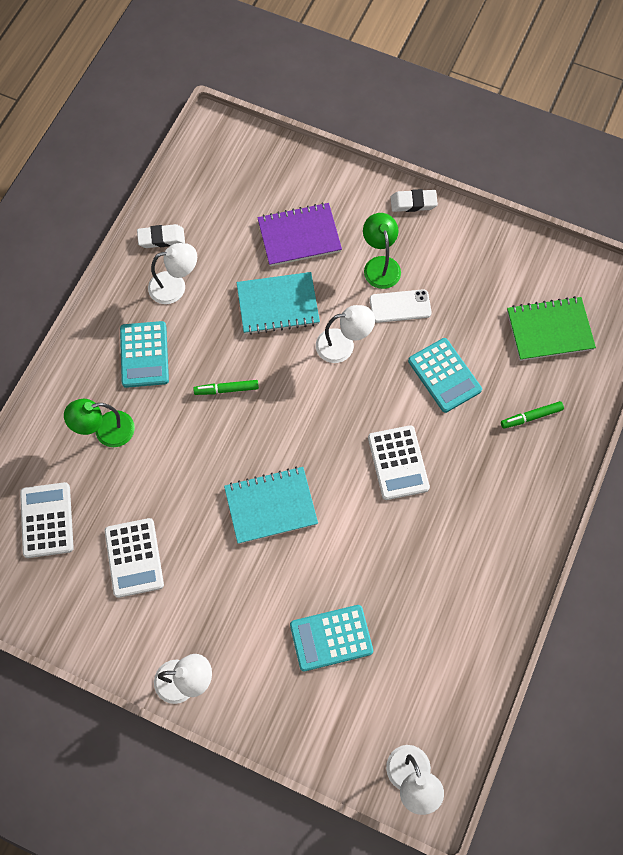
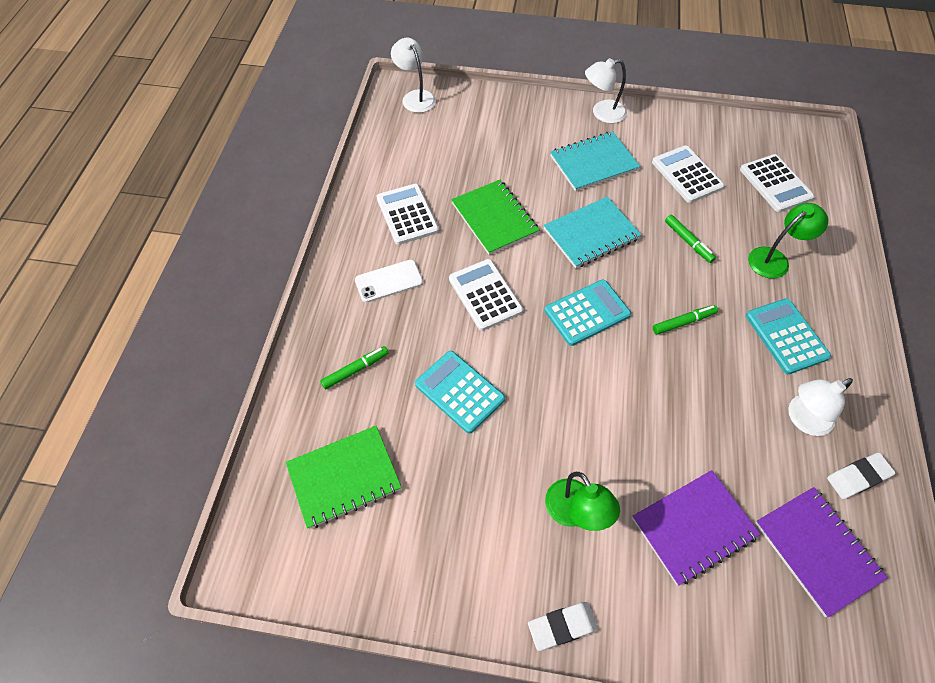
camera: 165 degrees right, 10 degrees down
turquoise notebook [236,272,320,335] -> turquoise notebook moved to [550,131,640,191]
turquoise calculator [290,605,373,672] -> turquoise calculator moved to [545,279,631,346]
white lamp [316,305,375,363] -> none
white phone [370,289,432,323] -> white phone moved to [355,260,423,303]
none -> white calculator [376,184,439,245]
none -> green notebook [451,180,539,255]
none -> green marker [665,215,716,263]
none -> purple notebook [755,487,888,617]

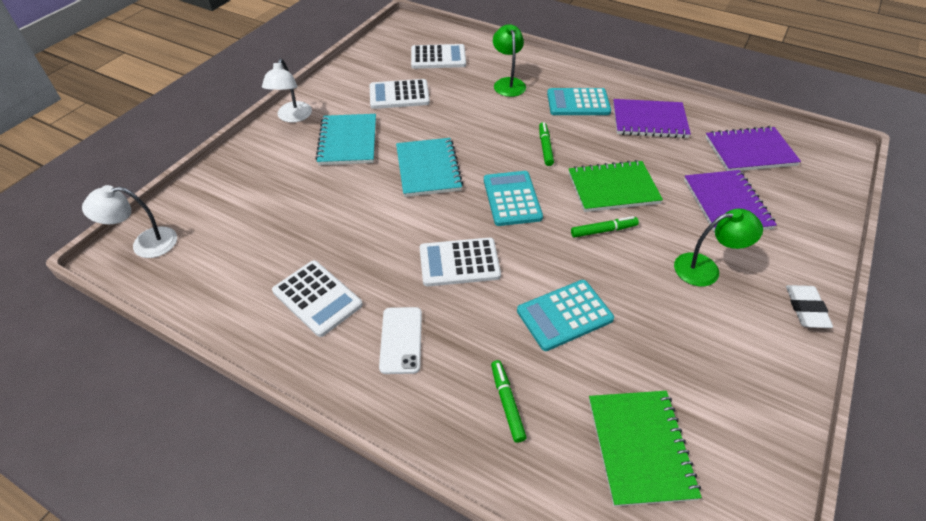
camera: 70 degrees left, 10 degrees down
white calculator [376,184,439,245] -> white calculator turned 135 degrees counterclockwise [272,260,363,337]
green notebook [451,180,539,255] -> green notebook moved to [569,160,663,212]
green marker [665,215,716,263] -> green marker moved to [571,216,639,238]
white lamp [788,378,853,436] -> purple notebook [613,99,691,138]
white eraser [827,452,895,499] -> none

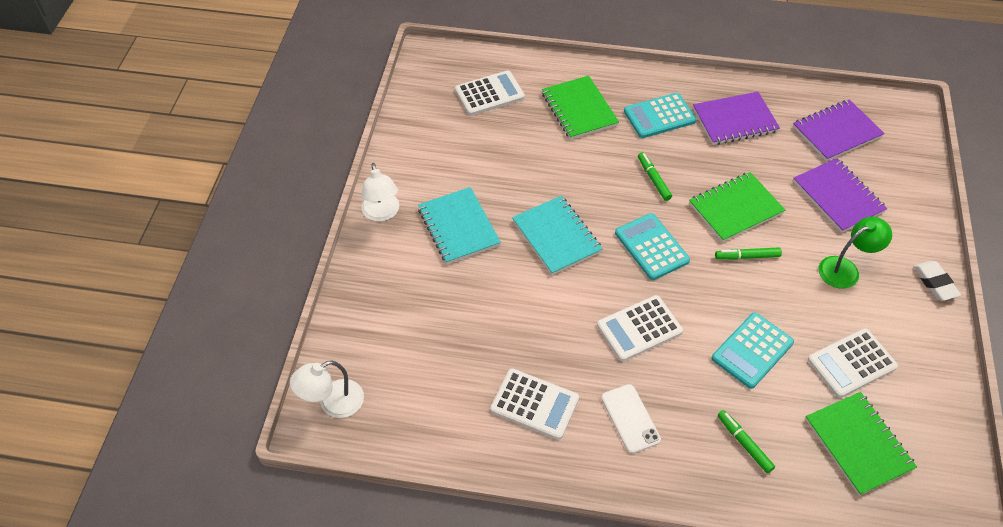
camera: 20 degrees left, 5 degrees up
white calculator [370,79,430,109] -> white calculator moved to [808,328,898,398]
green lamp [493,24,526,97] -> green notebook [542,76,619,139]
green marker [571,216,639,238] -> green marker turned 150 degrees counterclockwise [715,247,782,260]

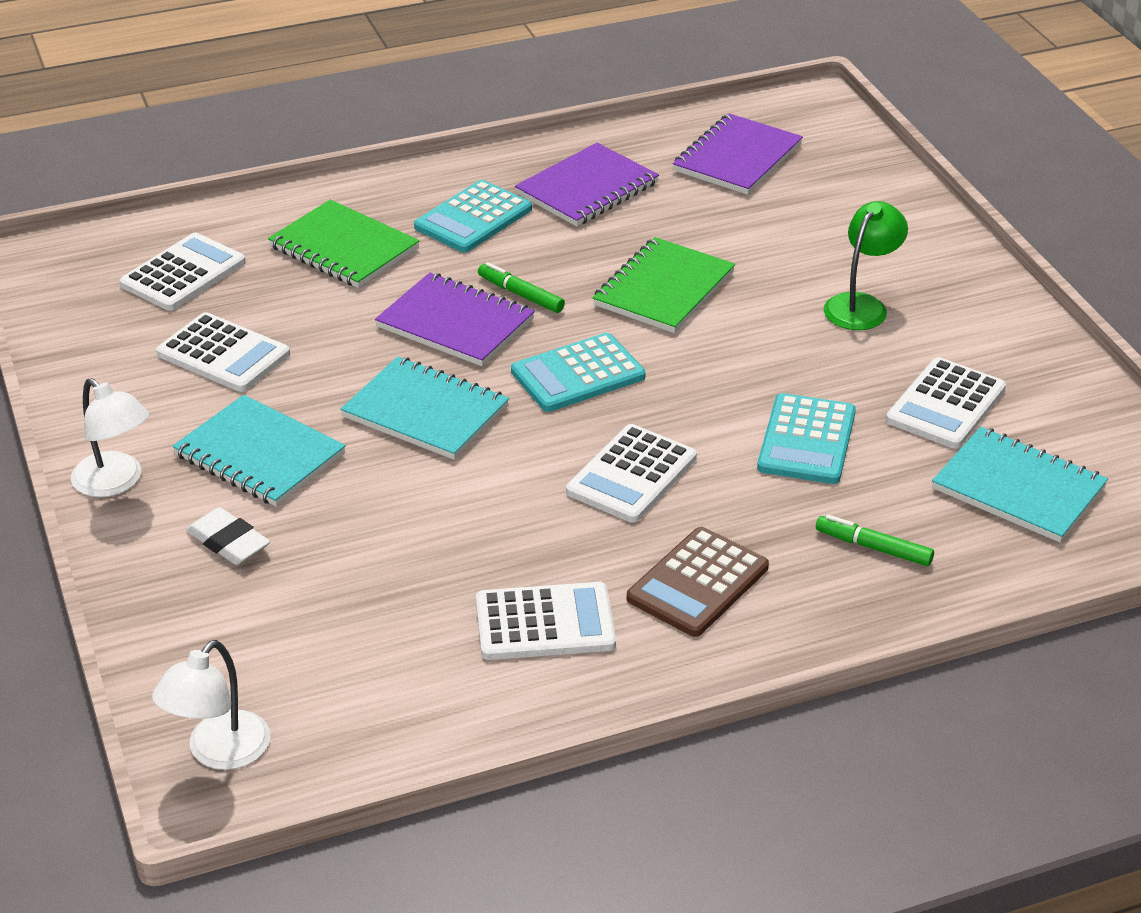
camera: 30 degrees left, 15 degrees down
white phone [601,384,661,454] -> brown calculator [627,527,769,637]
turquoise calculator [615,213,690,280] -> turquoise calculator turned 60 degrees counterclockwise [511,333,646,412]
green marker [715,247,782,260] -> none
purple notebook [793,158,887,233] -> purple notebook moved to [375,273,535,366]
green notebook [805,392,917,496] -> turquoise notebook [932,427,1108,542]
white eraser [913,261,961,301] -> white eraser moved to [186,507,270,565]
none -> white calculator [156,312,290,392]

